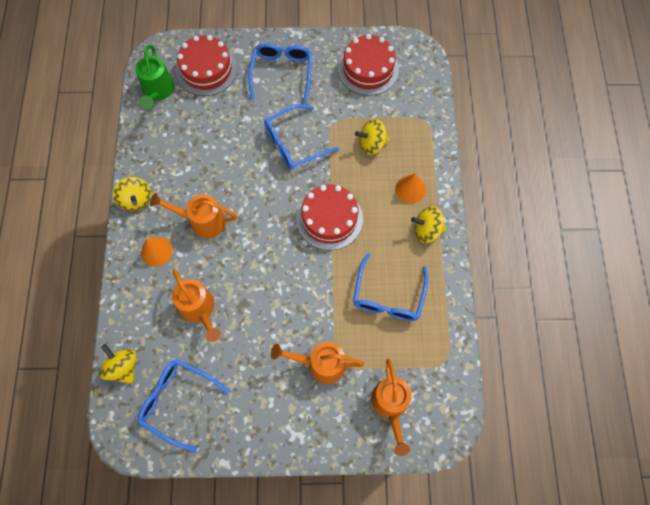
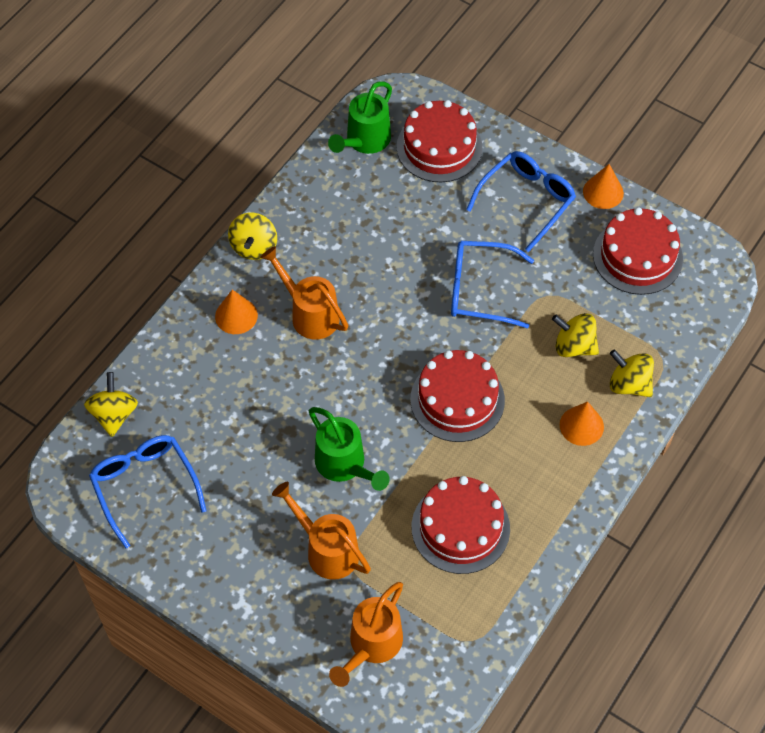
camera: 35 degrees right, 10 degrees down
orange watering can [172,269,221,342] -> none
blue glasses [353,253,428,321] -> red cake [412,476,510,574]
yellow spinning top [411,206,446,243] -> yellow spinning top moved to [610,349,654,397]
none -> green watering can [309,407,390,491]
none -> orange cone [583,164,624,209]

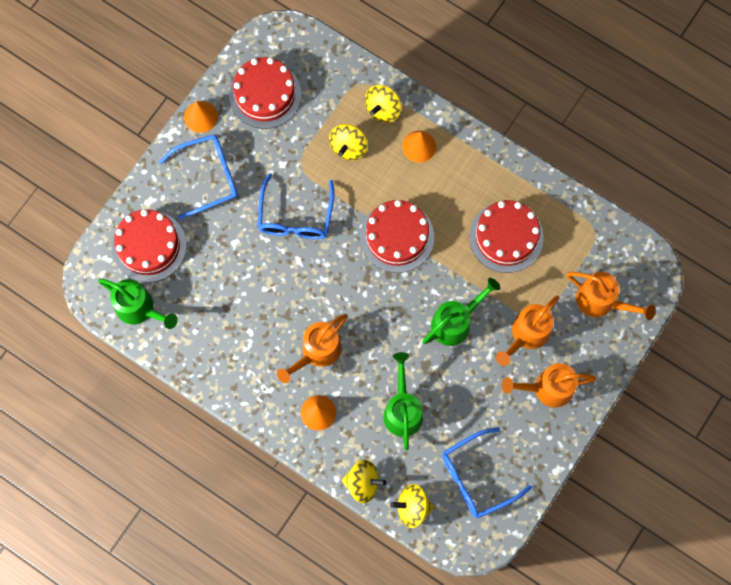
camera: 90 degrees left, 15 degrees up
yellow spinning top [228,213,277,260] -> yellow spinning top moved to [342,460,386,503]
blue glasses [466,151,576,252] -> blue glasses turned 120 degrees clockwise [159,134,238,219]
none -> green watering can [384,352,423,450]
none -> orange watering can [502,363,596,407]

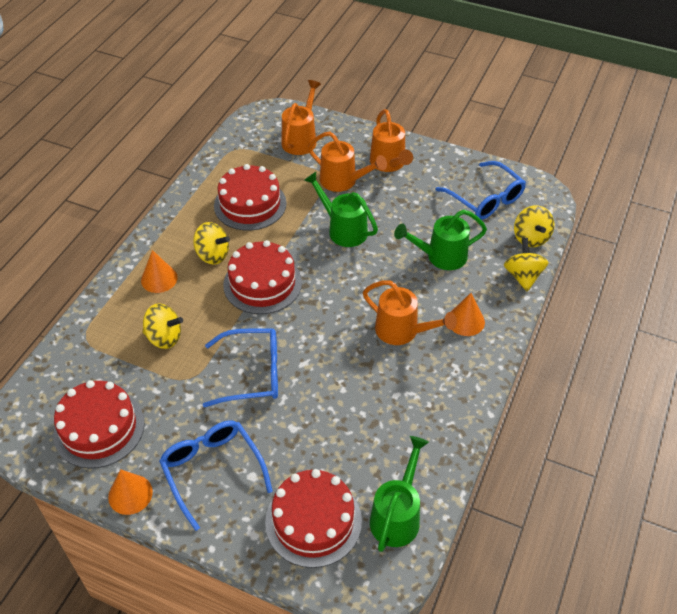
camera: 100 degrees left, 25 degrees down
yellow spinning top [365,85,401,123] -> yellow spinning top moved to [193,222,230,264]

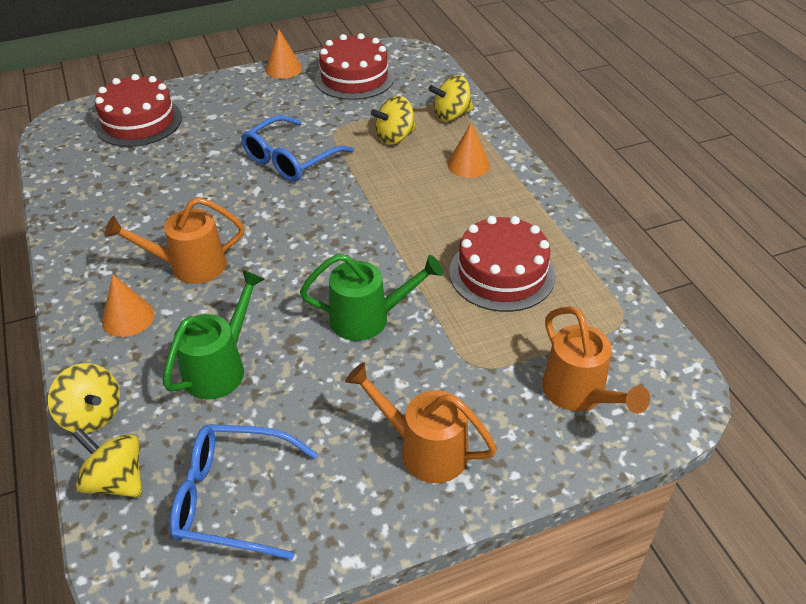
camera: 135 degrees right, 5 degrees down
blue glasses [159,421,273,531] -> none
yellow spinning top [193,222,230,264] -> yellow spinning top moved to [428,75,474,122]
red cake [223,240,302,314] -> none
orange watering can [308,131,387,192] -> none
green watering can [370,436,429,552] -> none

